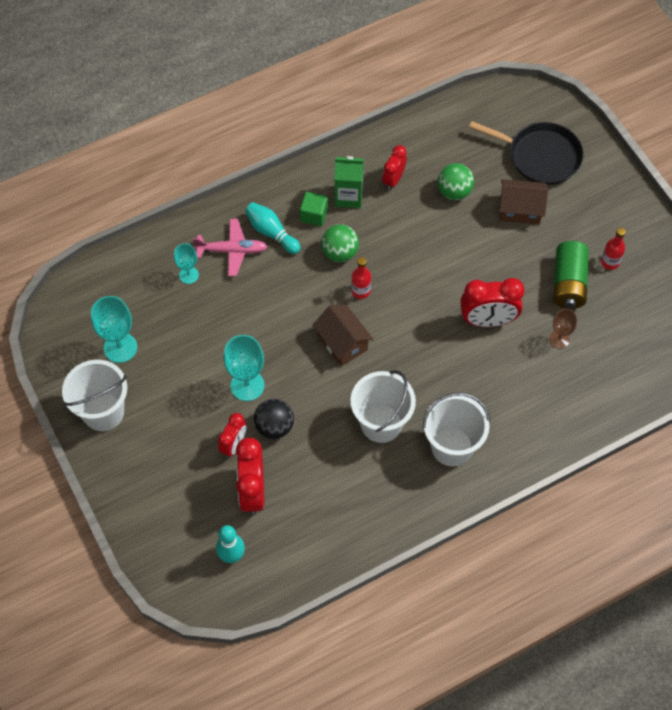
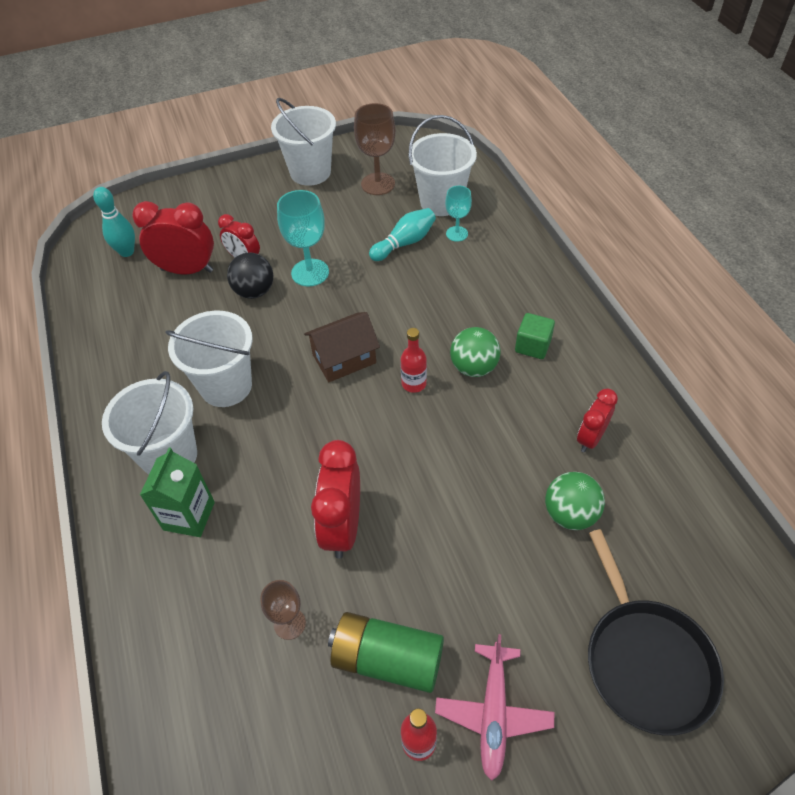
camera: 100 degrees right, 10 degrees down
turquoise goblet [91,296,137,363] -> brown goblet [354,103,396,195]
pink plane [193,219,268,276] -> pink plane moved to [435,634,554,781]
turquoise bowling pin [245,202,301,254] -> turquoise bowling pin moved to [369,208,436,261]
green carton [334,156,364,208] -> green carton moved to [140,448,215,537]
red clock [382,145,407,190] -> red clock turned 90 degrees counterclockwise [577,389,618,452]
black pan [469,121,584,185] -> black pan turned 45 degrees counterclockwise [588,529,724,736]
brown house [499,179,548,224] -> none
none -> white bucket [409,115,477,216]

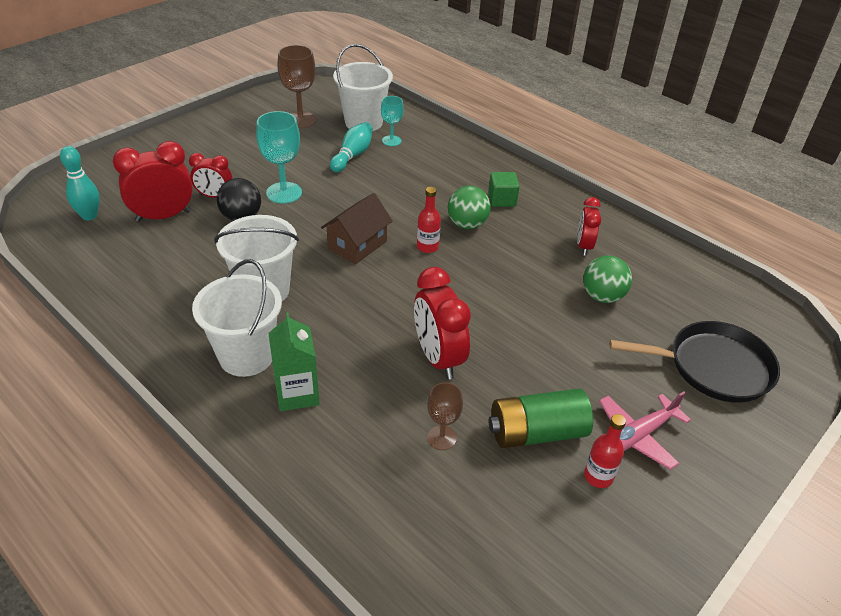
camera: 30 degrees left, 10 degrees down
white bucket [271,98,336,186] -> none
pink plane [435,634,554,781] -> pink plane turned 75 degrees clockwise [599,391,691,470]
black pan [588,529,724,736] -> black pan turned 45 degrees counterclockwise [610,321,780,403]

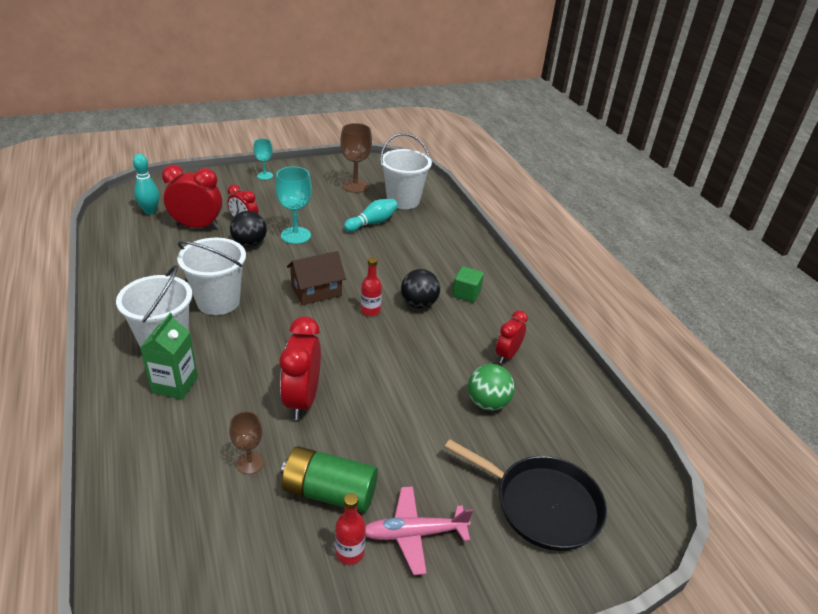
camera: 25 degrees right, 5 degrees down
turquoise goblet [381,96,404,146] -> turquoise goblet moved to [253,138,273,180]
green ball [448,186,491,229] -> black ball [401,269,440,308]

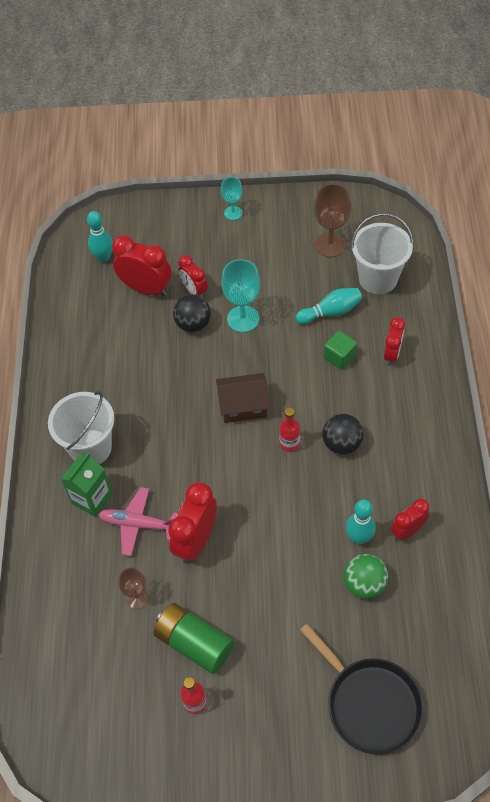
camera: 25 degrees right, 20 degrees up
white bucket [177,238,246,315] -> none
pink plane [365,486,473,575] -> pink plane moved to [98,487,177,556]
green cube [452,267,484,302] -> green cube moved to [324,331,357,370]
none -> turquoise bowling pin [346,499,376,544]
none -> red clock [384,317,405,366]

